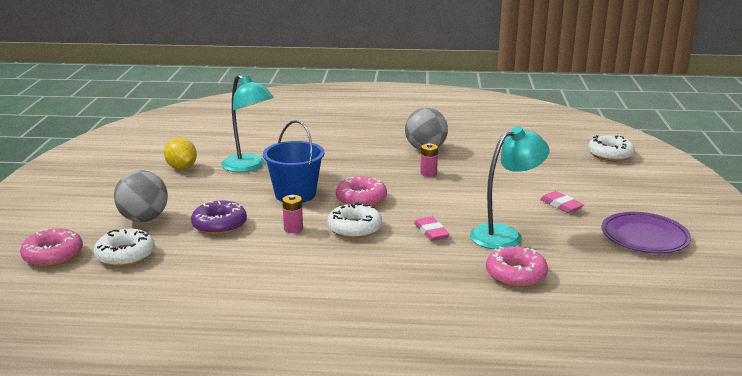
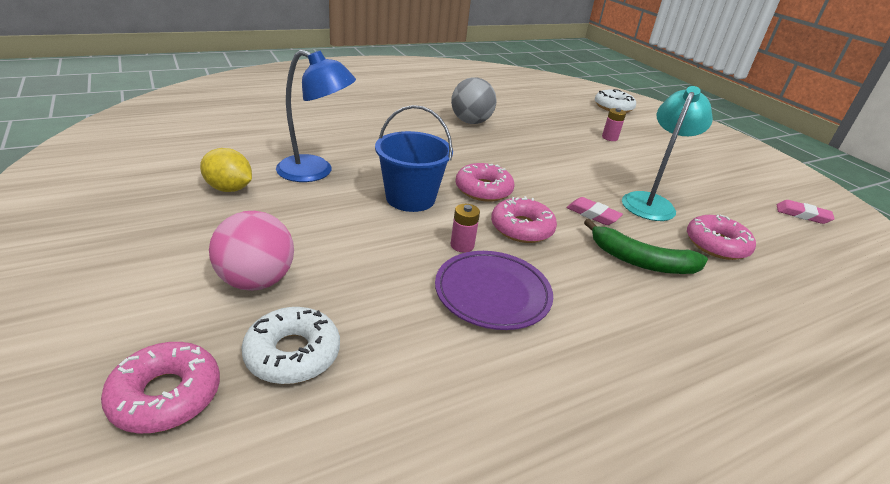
camera: 35 degrees left, 10 degrees up
grey ball [114,170,168,222] -> pink ball [209,211,294,291]
purple donut [191,201,247,235] -> none
turquoise lamp [221,74,274,172] -> blue lamp [276,50,356,182]
white donut [327,202,382,239] -> pink donut [491,196,557,243]
pink battery [420,143,438,177] -> pink battery moved to [602,108,626,141]
pink eraser [540,191,584,213] -> pink eraser moved to [777,200,835,224]
purple plate [602,212,691,254] -> purple plate moved to [435,251,553,330]
none -> green banana [584,219,708,274]

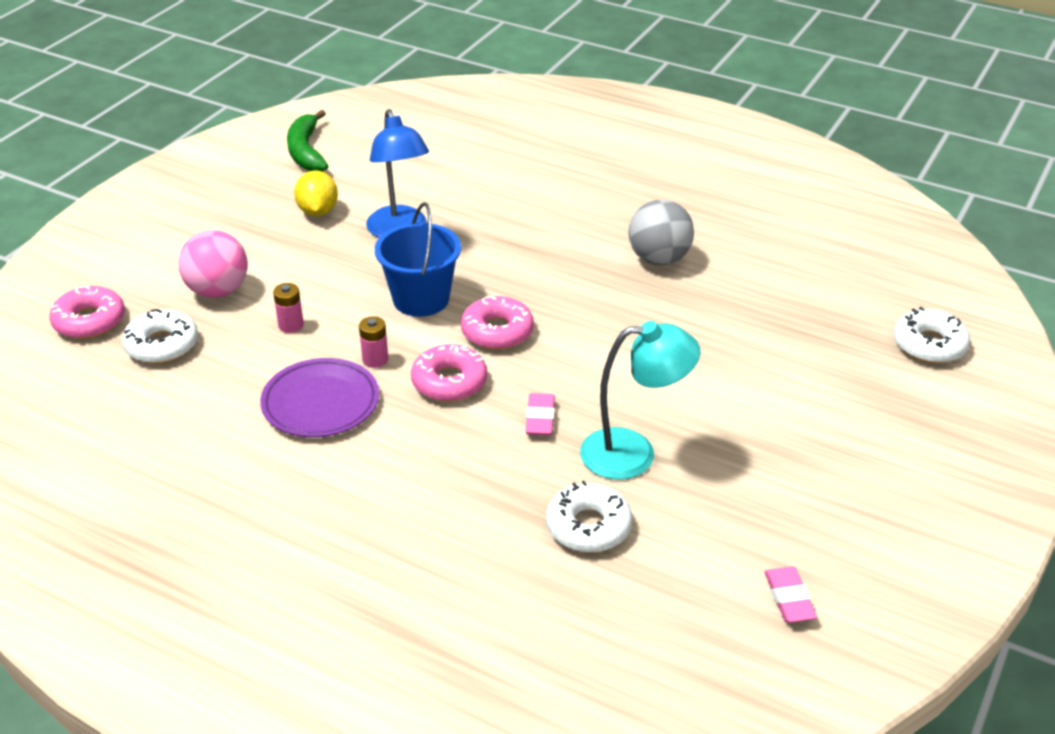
camera: 60 degrees right, 5 degrees up
green banana [584,219,708,274] -> green banana moved to [287,110,329,171]
pink battery [602,108,626,141] -> pink battery moved to [273,283,304,333]
pink donut [687,215,756,260] -> white donut [546,481,632,552]

